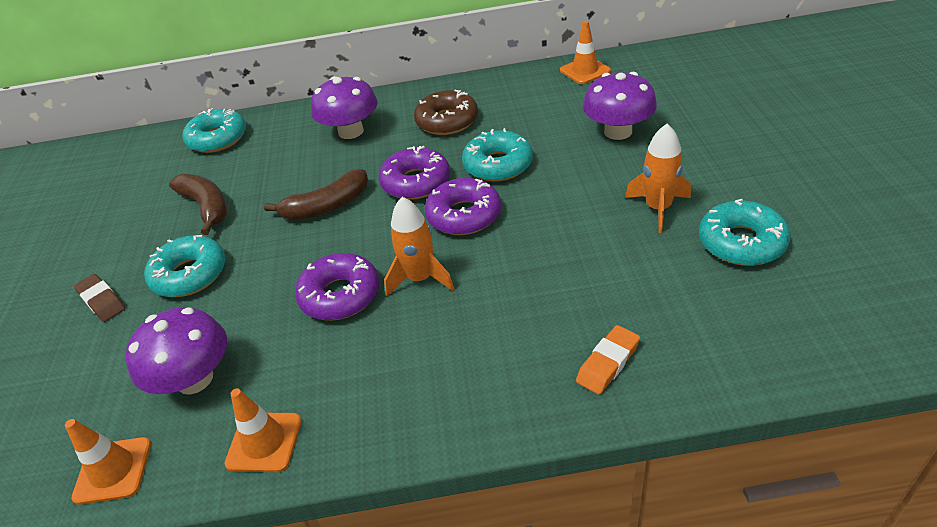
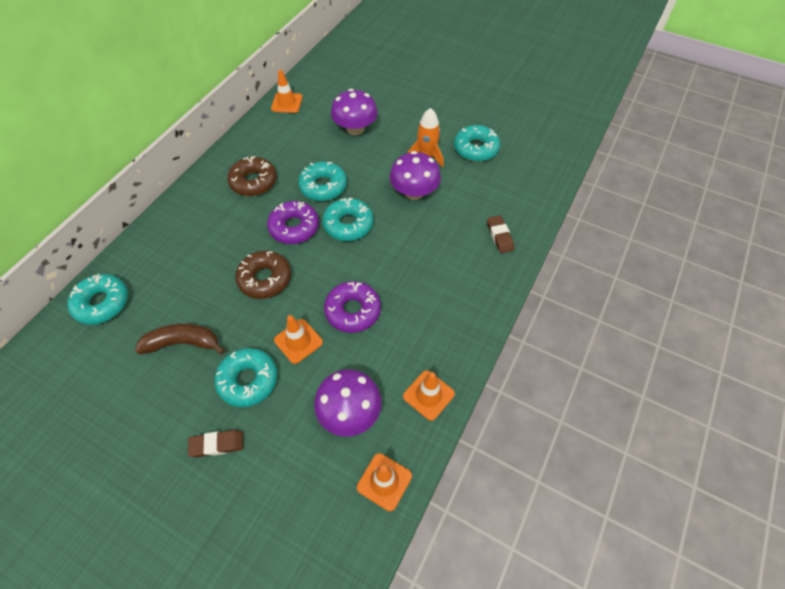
camera: 60 degrees left, 15 degrees up
brown banana [264,169,369,220] -> brown donut [235,251,291,299]
purple mushroom [311,76,377,139] -> purple mushroom moved to [389,151,441,200]
orange rocket [384,197,454,296] -> none
purple donut [425,178,501,235] -> turquoise donut [322,198,373,241]
orange eraser [576,325,640,395] -> brown eraser [487,215,514,253]
none -> orange traffic cone [274,315,323,364]

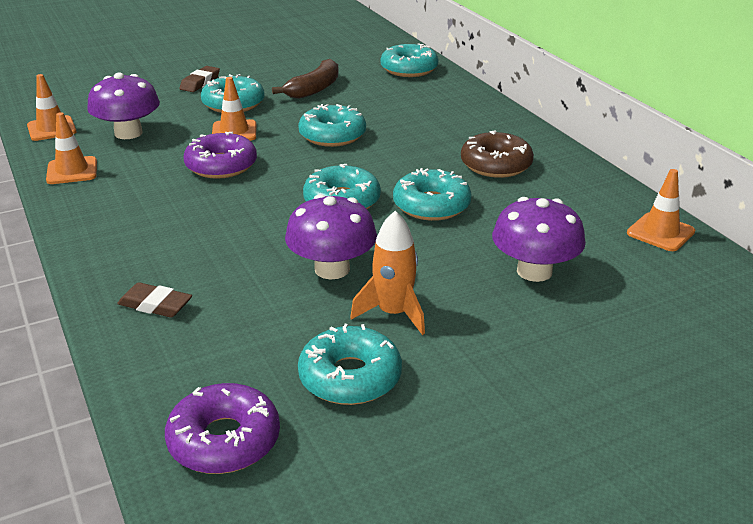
camera: 125 degrees right, 25 degrees down
brown donut [235,251,291,299] -> turquoise donut [298,104,366,147]
purple donut [267,201,319,244] -> purple donut moved to [165,383,280,474]

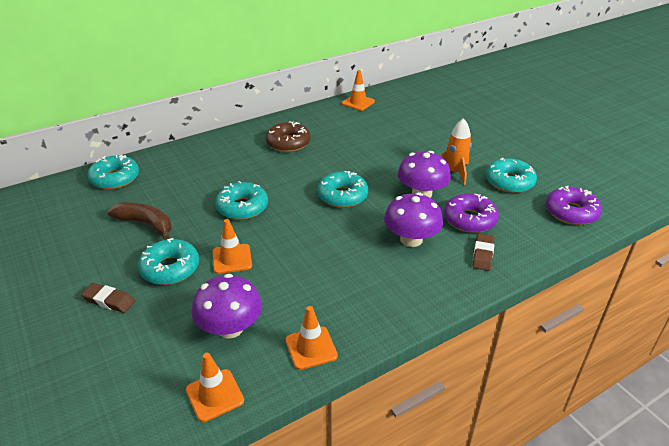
camera: 95 degrees left, 5 degrees up
purple donut [183,132,257,179] -> purple donut moved to [444,194,499,233]
turquoise donut [393,168,472,221] -> none
purple mushroom [492,197,586,282] -> purple mushroom moved to [384,192,443,247]

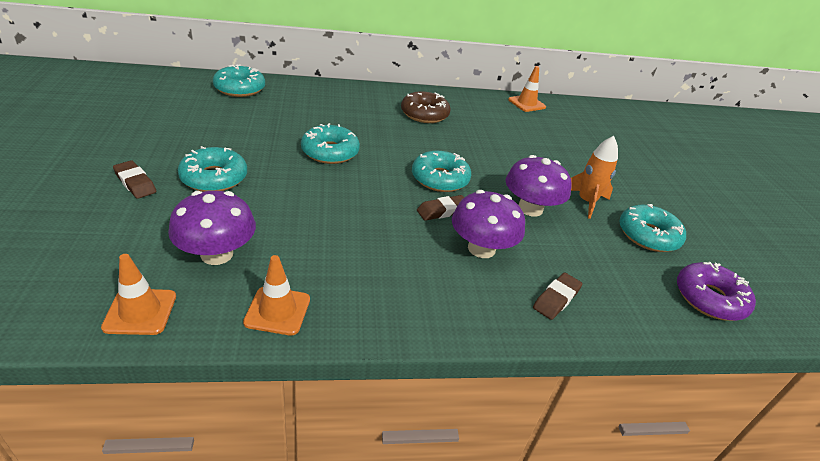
camera: 20 degrees right, 0 degrees up
brown banana [107,202,171,240] -> none
orange traffic cone [212,219,252,274] -> none
purple donut [444,194,499,233] -> none
none -> brown eraser [417,195,464,221]

